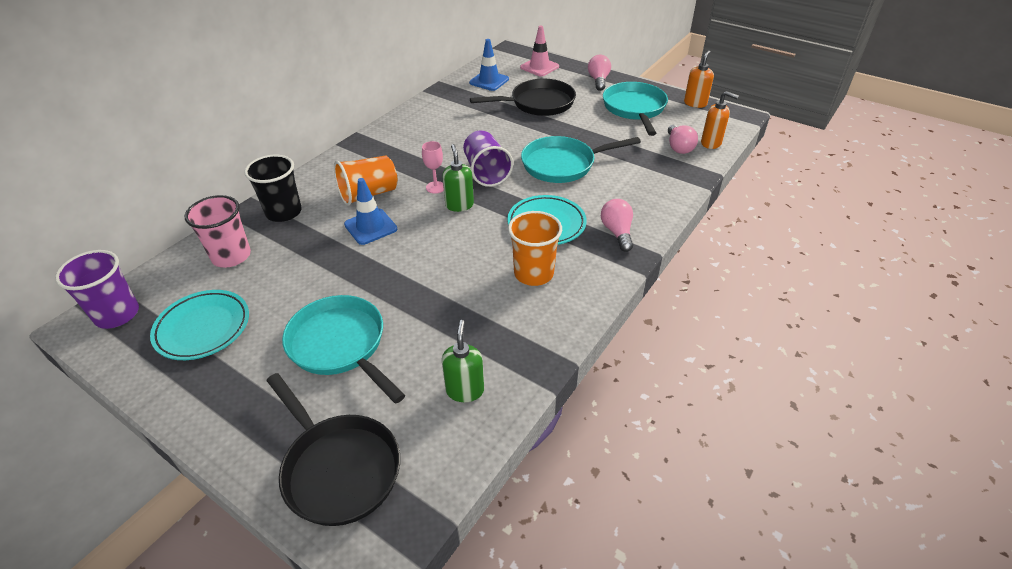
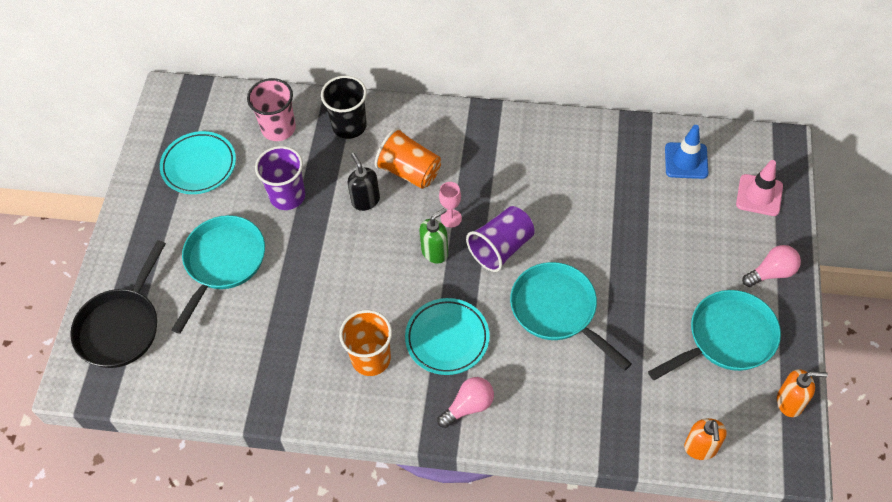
camera: 65 degrees right, 15 degrees up
purple cup [55,250,139,329] -> purple cup moved to [255,146,305,210]
blue traffic cone [344,178,397,245] -> black soap dispenser [348,153,380,211]
green soap dispenser [442,320,484,402] -> none
black pan [470,79,576,116] -> none
pink light bulb [668,124,698,154] -> none

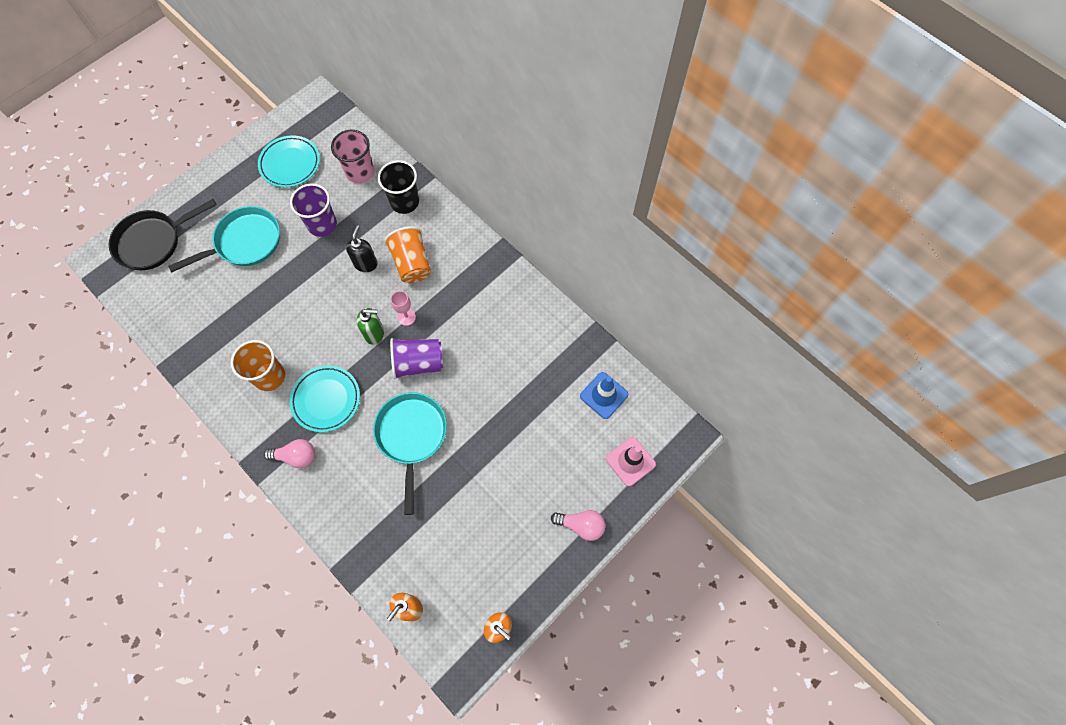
camera: 35 degrees right, 10 degrees up
turquoise pan [648,290,781,380] -> none

